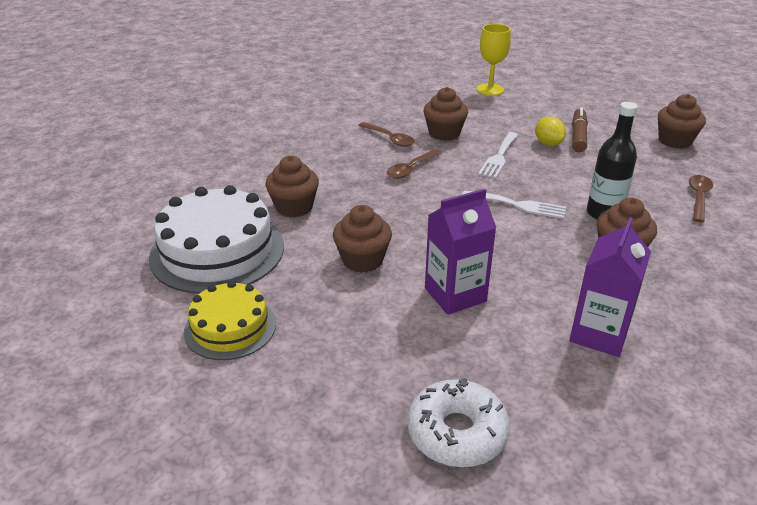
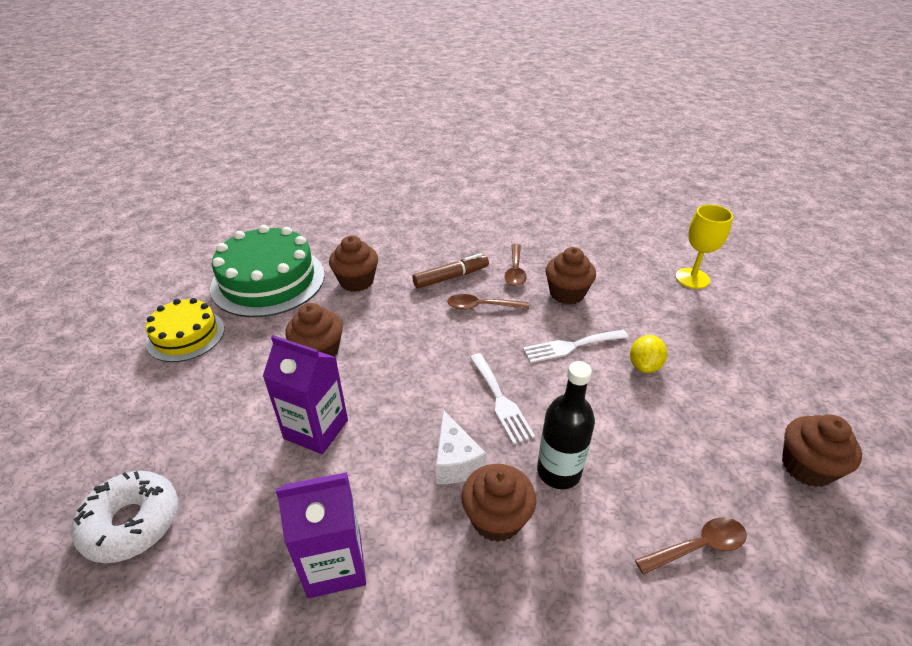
camera: 50 degrees right, 5 degrees up
white cake [149,185,284,294] -> green cake [210,225,325,317]
brown marker [572,107,588,152] -> brown marker moved to [412,253,489,289]
none -> white cheese [436,410,486,484]

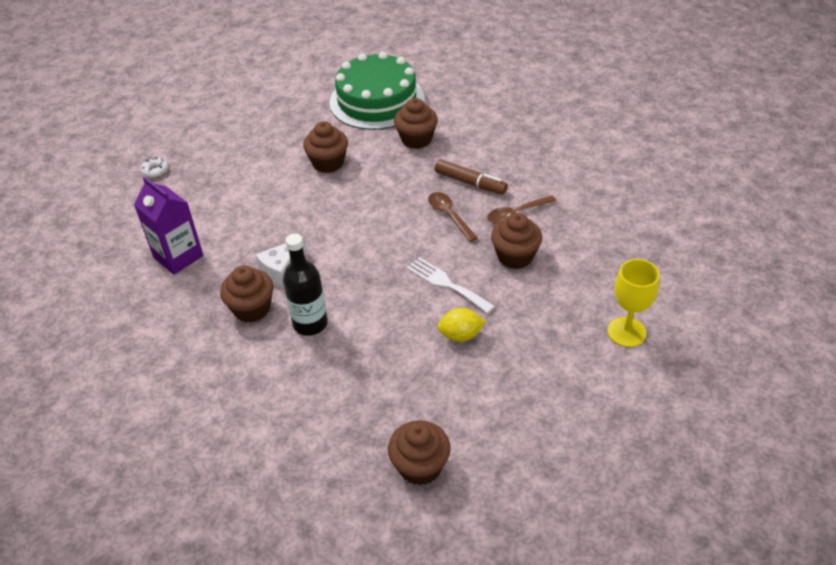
camera: 60 degrees right, 5 degrees up
white donut [71,471,178,563] -> white donut [141,157,168,178], size x0.46
yellow cake [146,298,225,362] -> none
purple carton [263,335,348,454] -> none
white fork [470,353,535,445] -> none
brown spoon [635,518,747,575] -> none

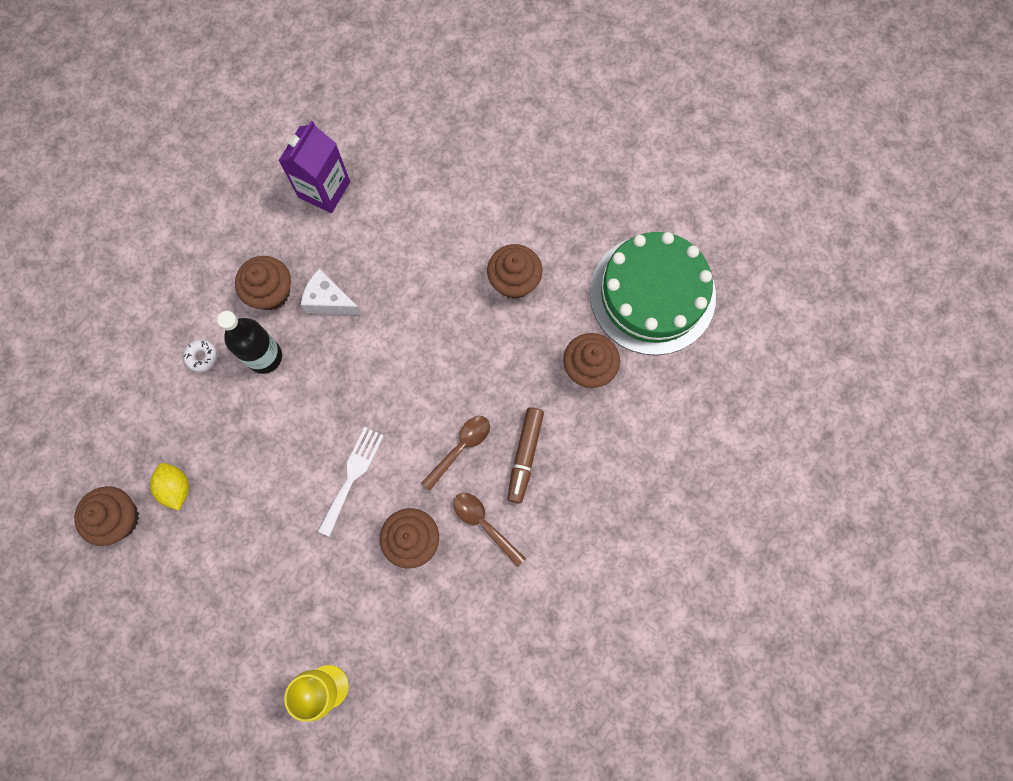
camera: 70 degrees right, 30 degrees up
white donut [141,157,168,178] -> white donut moved to [183,339,217,372]
yellow lemon [437,308,486,342] -> yellow lemon moved to [150,463,189,511]

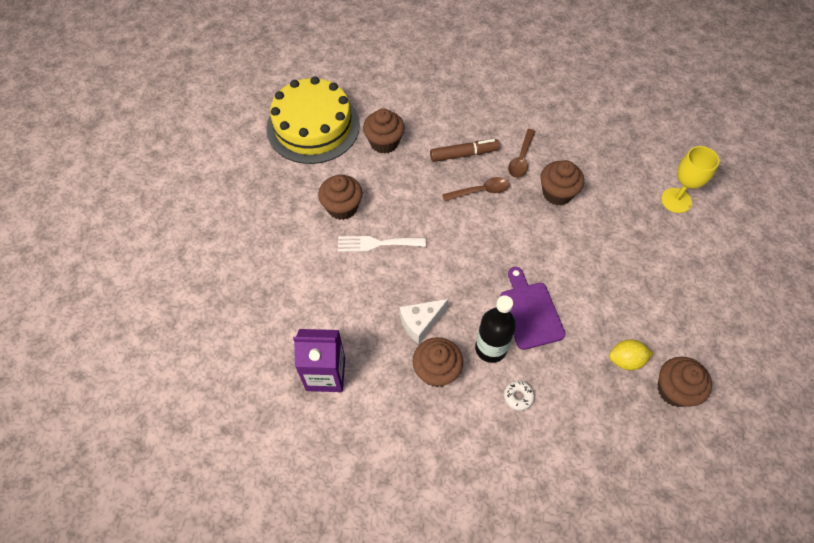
camera: 115 degrees left, 15 degrees down
yellow lemon [150,463,189,511] -> yellow lemon turned 45 degrees clockwise [609,339,653,370]
white cheese [301,268,362,315] -> white cheese turned 60 degrees clockwise [399,299,448,344]
white fork [318,427,384,537] -> white fork moved to [338,236,426,252]
brown spoon [422,416,490,490] -> brown spoon turned 150 degrees clockwise [442,177,510,201]
green cake [590,232,716,355] -> yellow cake [267,76,360,164]
none -> purple cutting board [500,267,565,350]

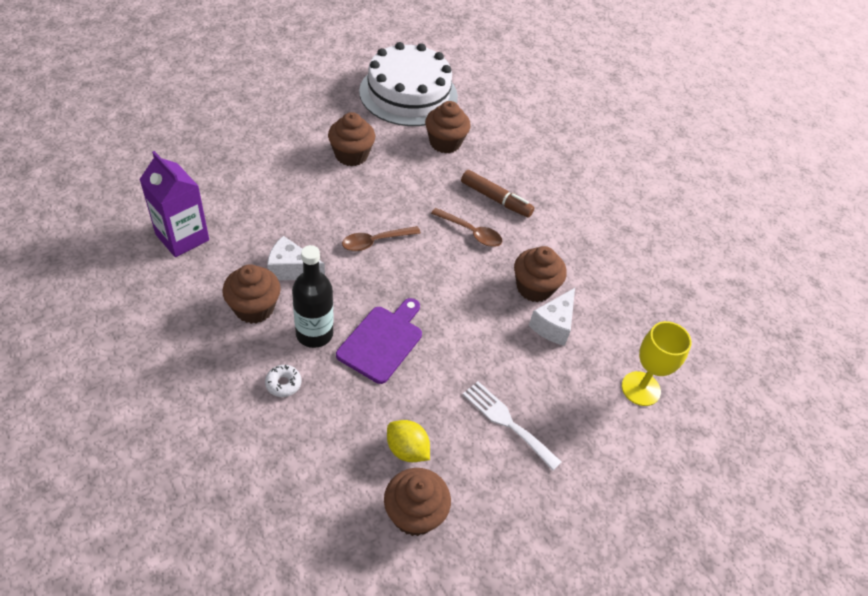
camera: 40 degrees right, 10 degrees down
yellow cake [267,76,360,164] -> white cake [359,42,458,126]
white fork [338,236,426,252] -> white fork moved to [463,381,562,471]
brown spoon [508,129,536,178] -> brown spoon moved to [342,226,421,251]
none -> white cheese [529,288,575,346]

